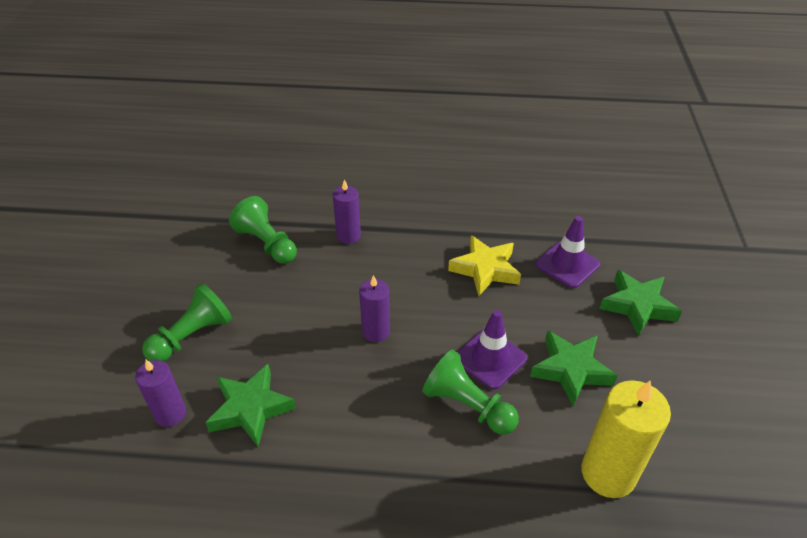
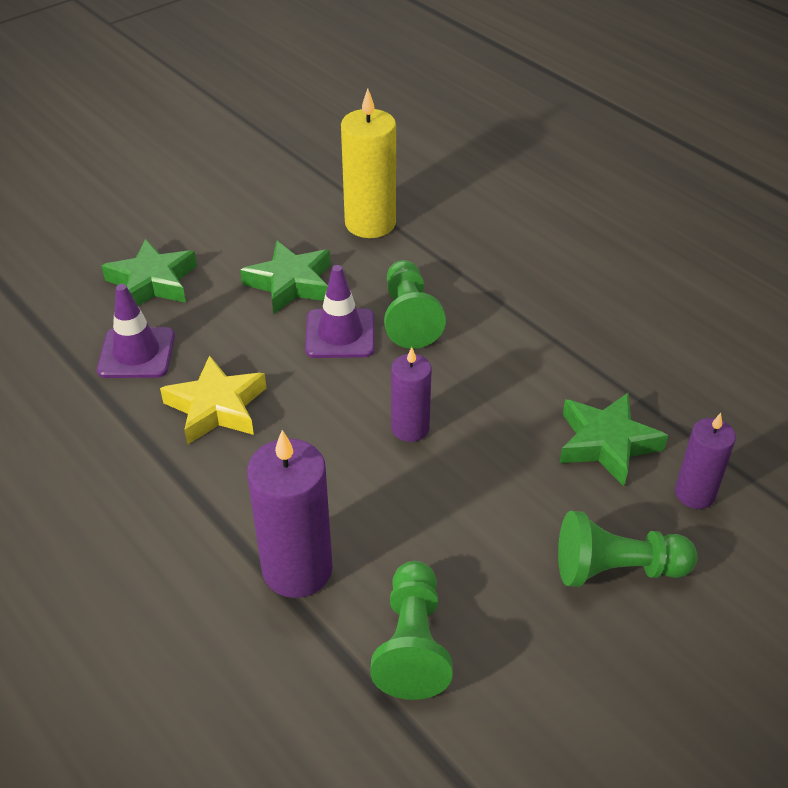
camera: 135 degrees left, 0 degrees up
purple candle [333,179,361,244] -> purple candle [247,430,333,598], size x1.64

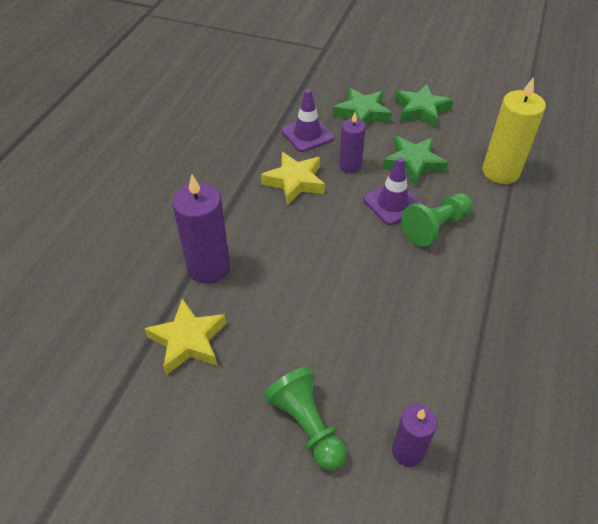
camera: 60 degrees right, 5 degrees up
green pawn [370,561,453,700] -> yellow star [144,299,226,375]
purple candle [391,347,432,442] -> purple candle moved to [339,113,366,173]
green star [560,393,668,486] -> green star moved to [395,84,453,128]

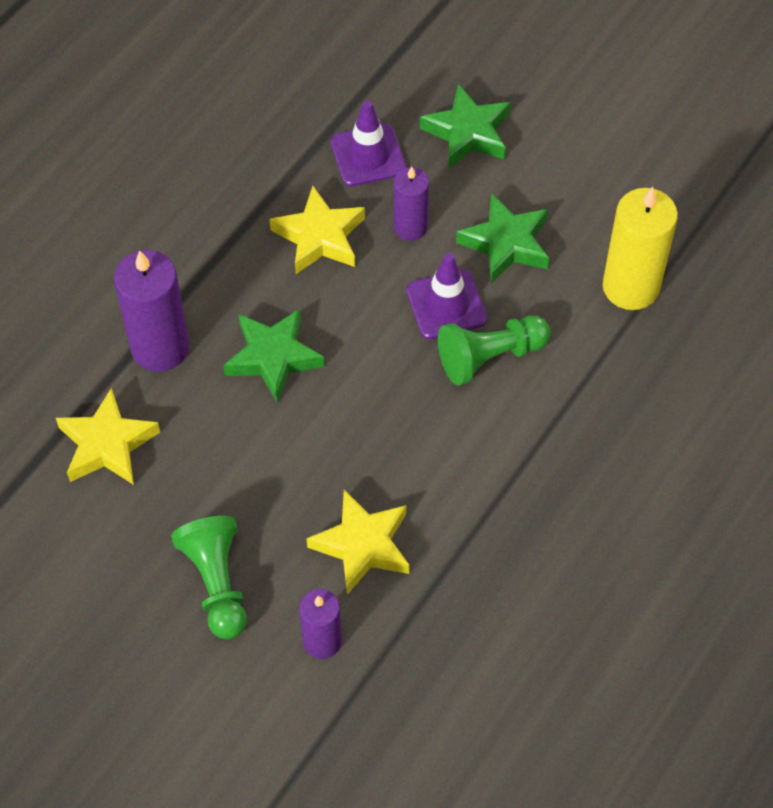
camera: 15 degrees right, 10 degrees up
green star [395,84,453,128] -> green star moved to [223,309,324,403]
none -> yellow star [306,490,409,595]

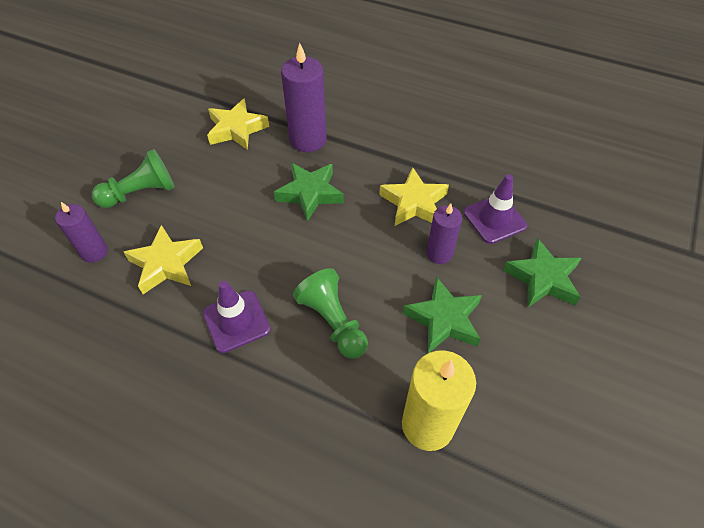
camera: 80 degrees right, 5 degrees down
purple traffic cone [406,253,487,339] -> purple traffic cone moved to [203,281,270,353]

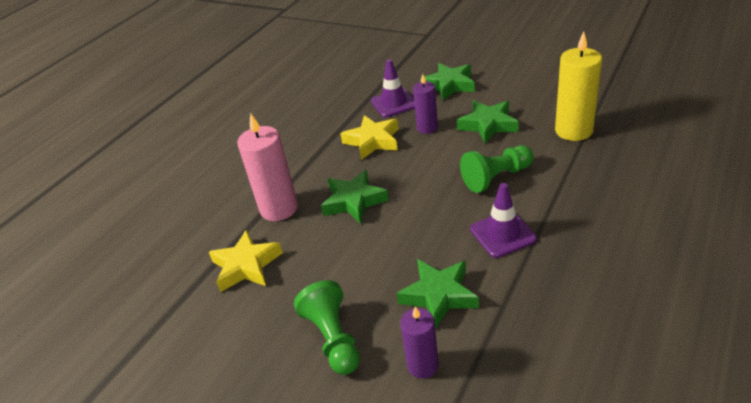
camera: 80 degrees left, 15 degrees down
yellow star [124,225,203,294] -> green star [396,259,479,329]
purple candle [281,43,327,152] -> pink candle [237,113,298,221]

